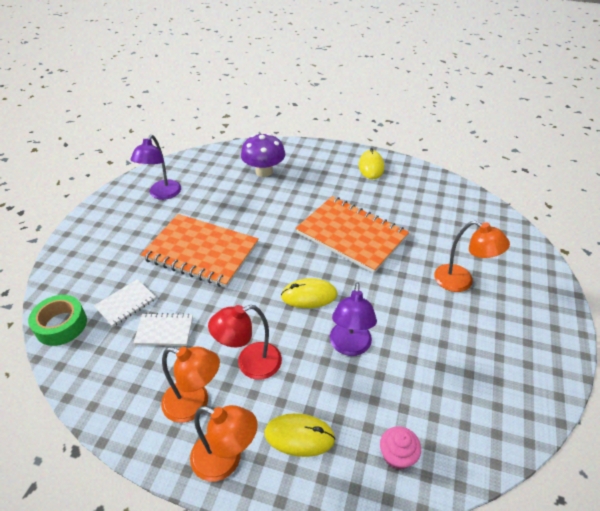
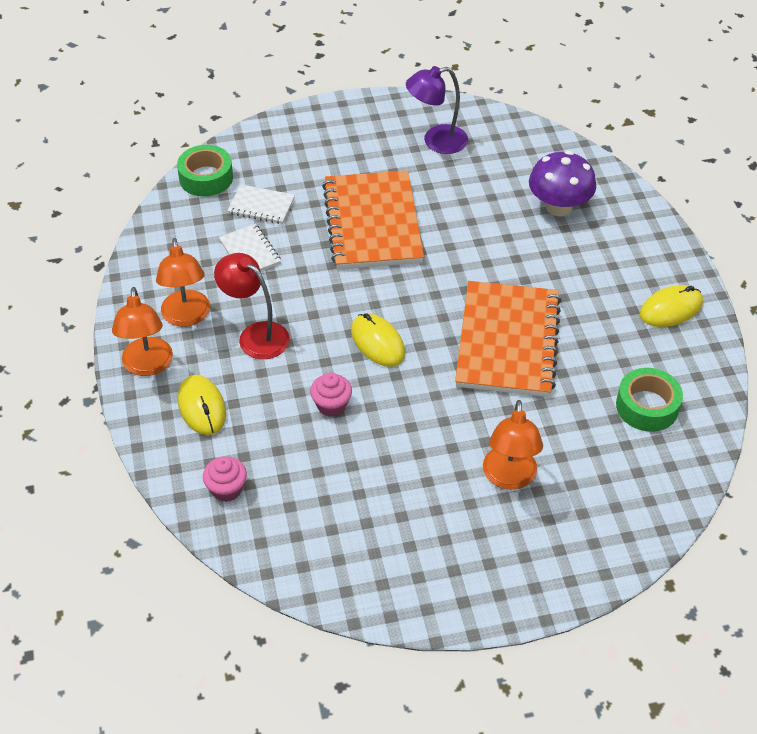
camera: 60 degrees right, 5 degrees up
purple lamp [330,282,377,356] -> pink cupcake [310,373,352,417]
none -> green tape [616,368,683,432]

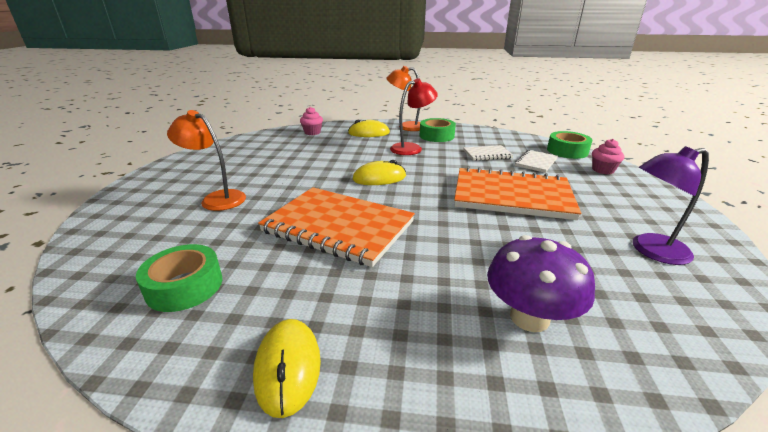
camera: 110 degrees right, 20 degrees down
orange lamp [156,238,210,327] -> green tape [420,118,456,142]
pink cupcake [310,373,352,417] -> pink cupcake moved to [592,139,624,174]
purple lamp [406,66,468,154] -> purple lamp turned 105 degrees counterclockwise [633,146,709,265]

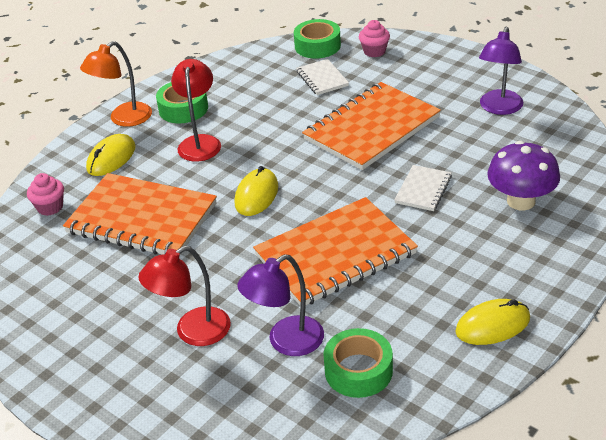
camera: 55 degrees left, 10 degrees up
orange lamp [167,110,246,211] -> red lamp [138,246,231,346]
yellow mouse [253,319,321,418] -> yellow mouse turned 45 degrees counterclockwise [455,299,530,345]
white notebook [463,145,514,161] -> white notebook moved to [394,165,452,211]
none -> orange notebook [63,173,217,256]
none -> purple lamp [237,254,324,356]

